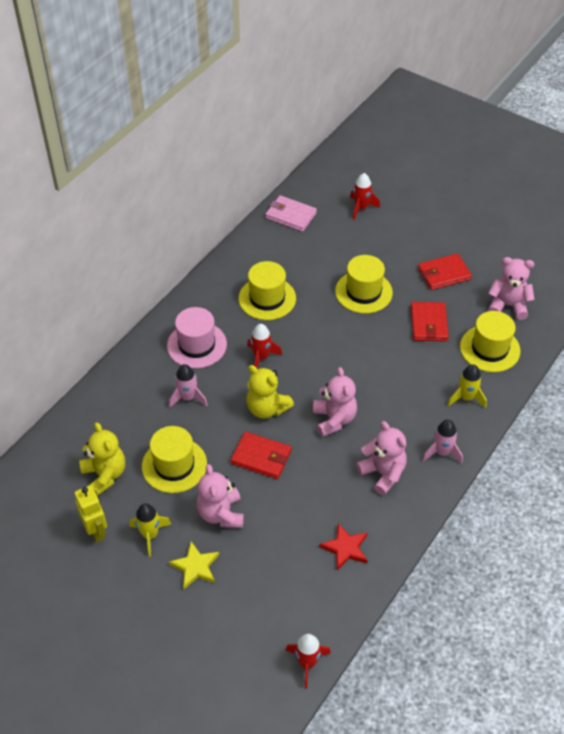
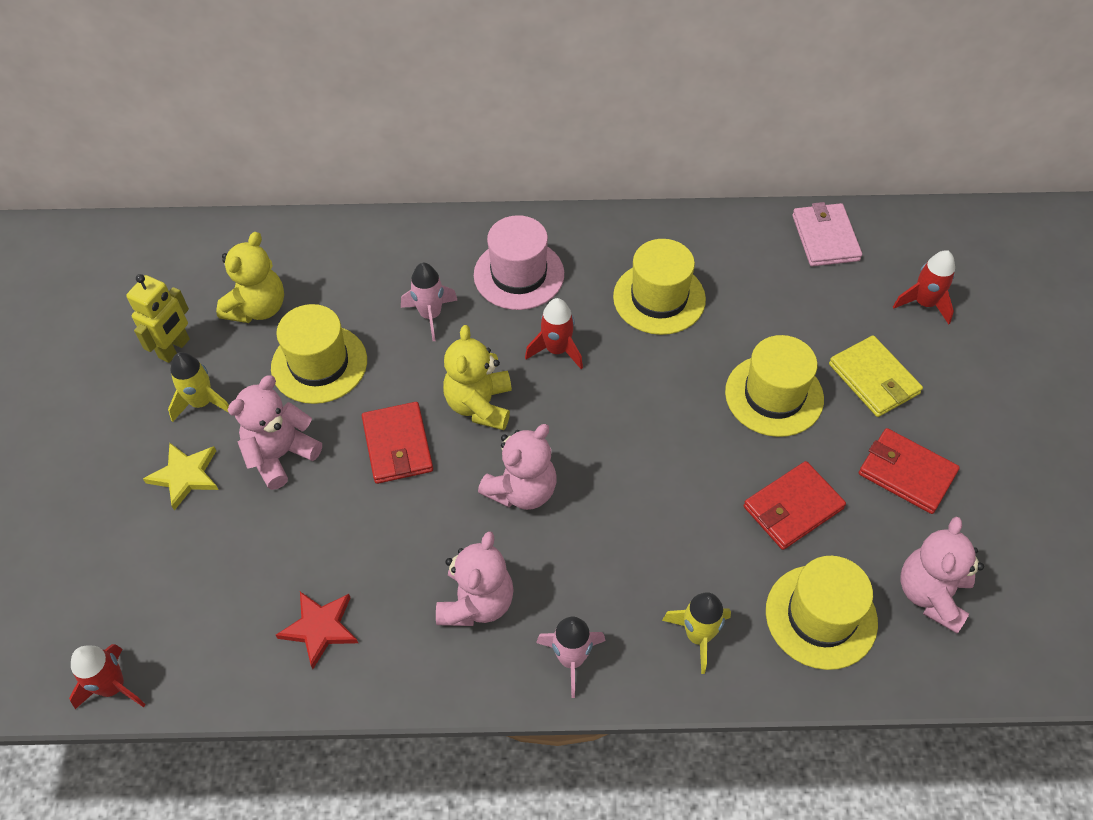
camera: 55 degrees right, 5 degrees up
pink teddy bear [488,257,535,320] -> pink teddy bear turned 135 degrees counterclockwise [900,517,984,633]
none -> yellow wallet [829,335,923,417]

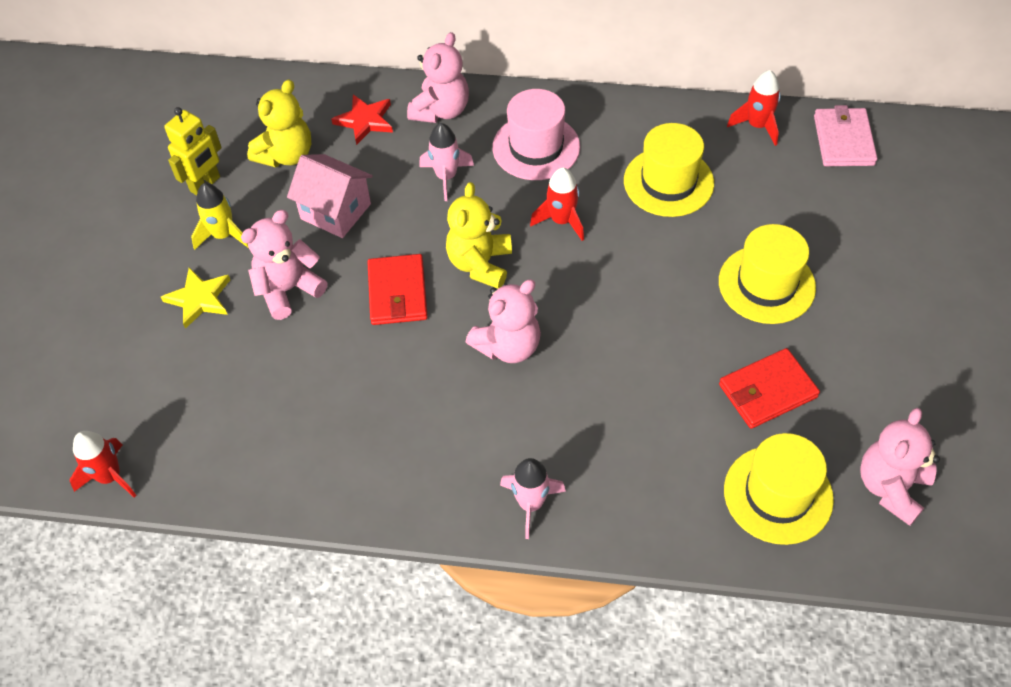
camera: 10 degrees right, 0 degrees up
yellow hat [271,304,367,404] -> pink house [287,154,373,238]
red star [276,592,358,669] -> red star moved to [331,94,393,145]
pink teddy bear [436,531,514,626] -> pink teddy bear moved to [407,32,469,123]
yellow rocket [662,592,731,674] -> none
yellow wallet [829,335,923,417] -> none
red wallet [859,428,960,514] -> none
red rocket [893,250,955,325] -> red rocket moved to [727,70,781,146]

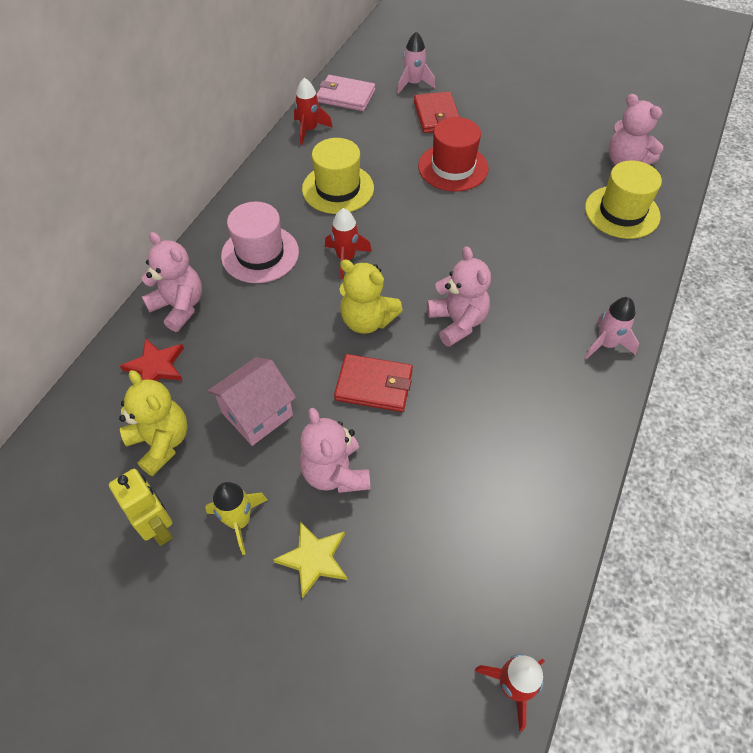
camera: 75 degrees left, 0 degrees up
pink rocket [419,123,474,201] -> pink rocket moved to [397,32,435,94]
yellow hat [719,224,816,324] -> red hat [418,117,489,191]
red wallet [719,348,820,429] -> red wallet moved to [414,92,459,133]

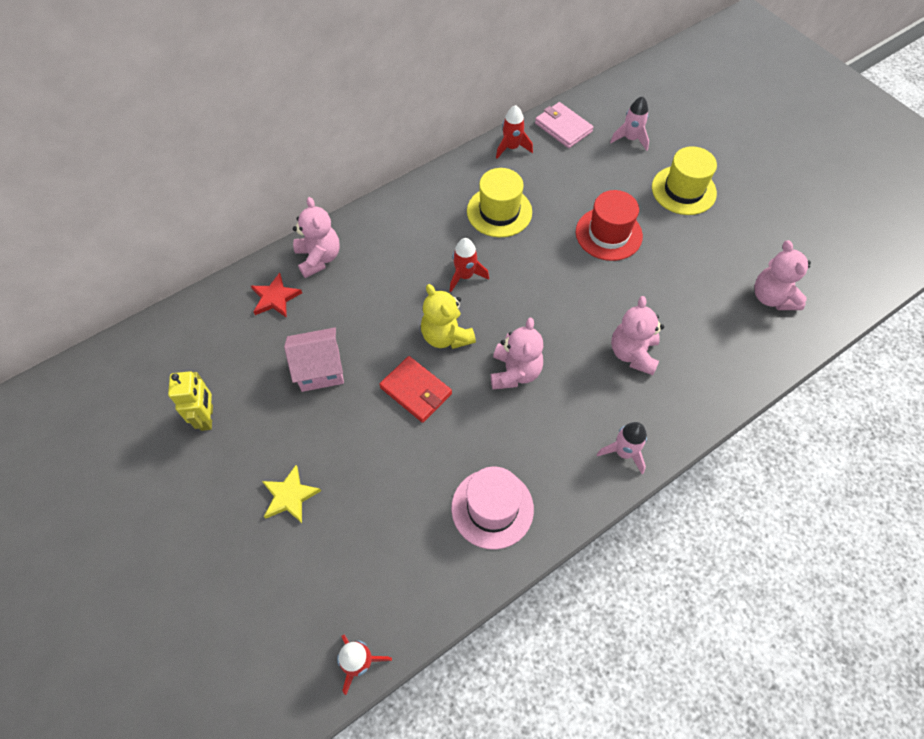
camera: 30 degrees right, 5 degrees up
yellow teddy bear [119,370,188,476] -> none
yellow rocket [205,482,267,555] -> none
pink hat [221,201,299,283] -> pink hat moved to [451,466,534,550]
pink teddy bear [300,408,370,493] -> pink teddy bear moved to [611,296,664,375]
red wallet [414,92,459,133] -> none
yellow hat [585,161,662,239] -> yellow hat moved to [652,146,717,215]

